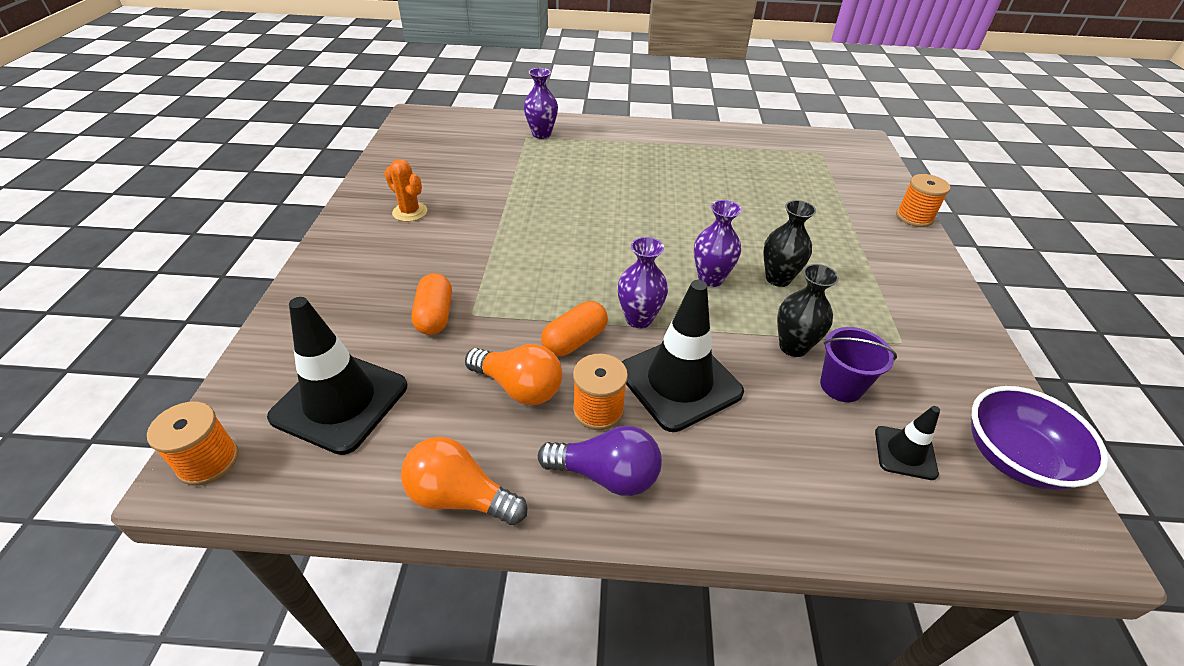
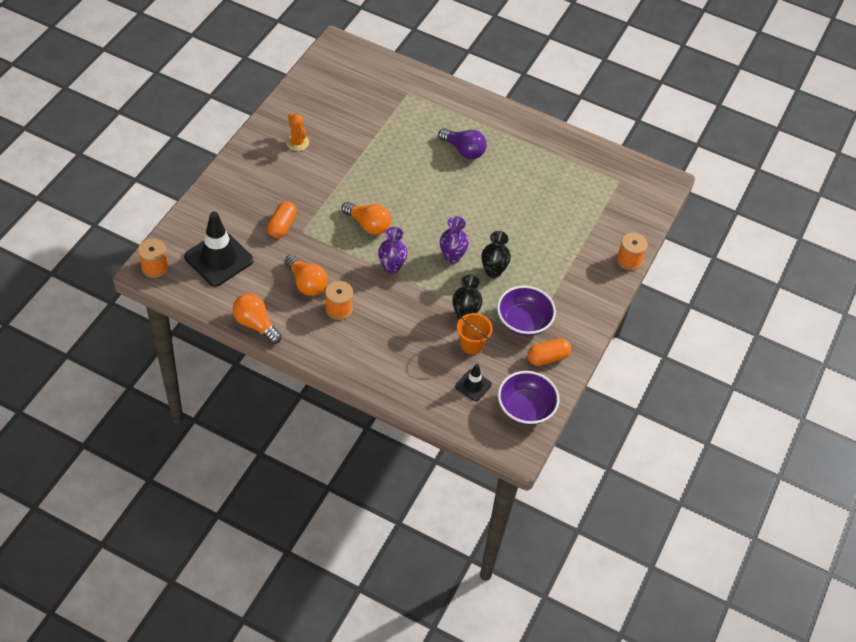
camera: 20 degrees right, 10 degrees up
purple vase [524,68,558,139] -> none
purple light bulb [538,425,662,496] -> purple light bulb moved to [438,128,487,159]
orange capsule [541,301,608,356] -> orange capsule moved to [528,338,571,366]
black traffic cone [622,280,744,432] -> none
purple bucket [820,327,897,402] -> orange bucket [457,313,493,354]
none -> orange light bulb [342,202,391,235]
none -> purple bowl [497,286,556,336]

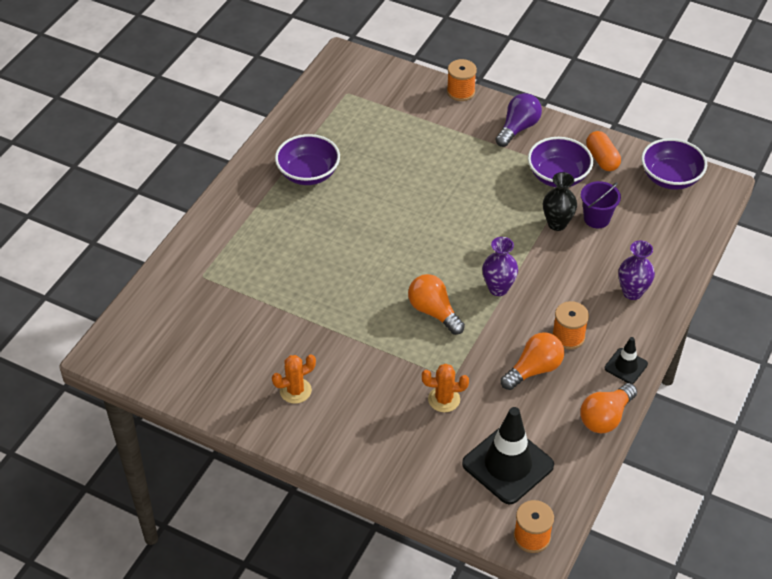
camera: 85 degrees left, 5 degrees down
orange capsule [267,201,297,238] -> orange cactus [422,364,469,412]
orange light bulb [342,202,391,235] -> orange light bulb turned 75 degrees counterclockwise [408,274,465,335]
purple light bulb [438,128,487,159] -> purple light bulb moved to [495,93,542,147]
purple vase [440,216,469,263] -> purple vase moved to [618,241,655,300]
black traffic cone [455,364,492,401] -> black traffic cone moved to [605,337,648,384]
orange bucket [457,313,493,354] -> purple bucket [581,181,621,228]
black vase [482,231,511,278] -> none
none -> purple bowl [275,134,340,185]

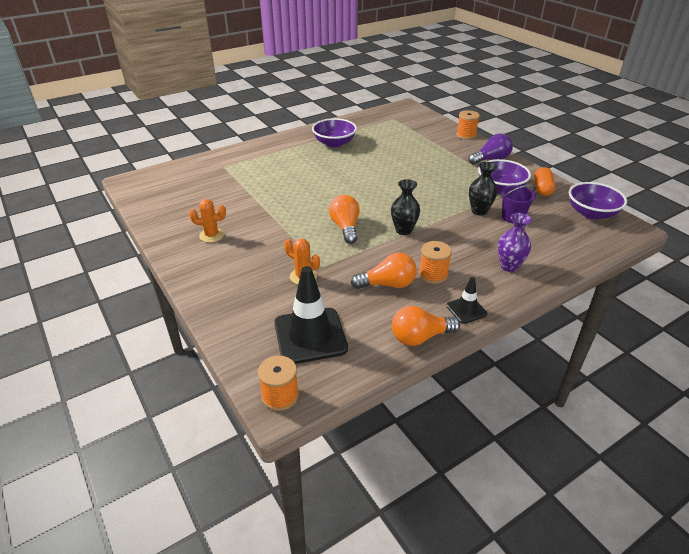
camera: 30 degrees right, 10 degrees down
purple vase [482,237,518,296] -> black vase [391,179,420,235]

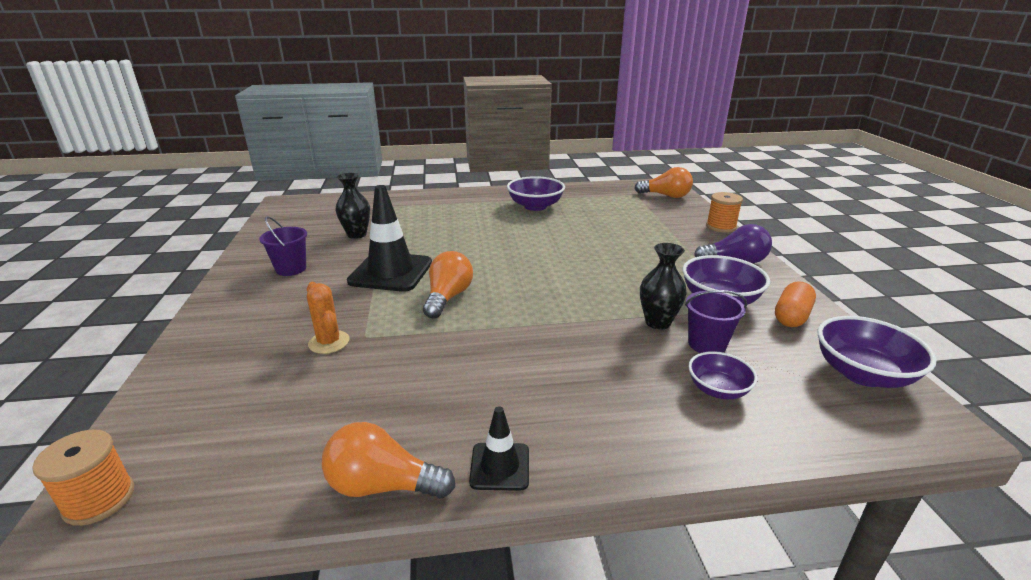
camera: 25 degrees right, 10 degrees down
orange cactus [189,199,226,243] -> purple bucket [259,216,307,276]
black traffic cone [274,266,348,364] -> black traffic cone moved to [347,185,432,292]
orange light bulb [351,252,417,289] -> orange light bulb moved to [634,167,693,198]
black vase [391,179,420,235] -> black vase moved to [335,173,370,239]
orange spool [419,241,452,284] -> none
purple vase [498,213,532,272] -> none
none -> purple bowl [688,351,758,399]

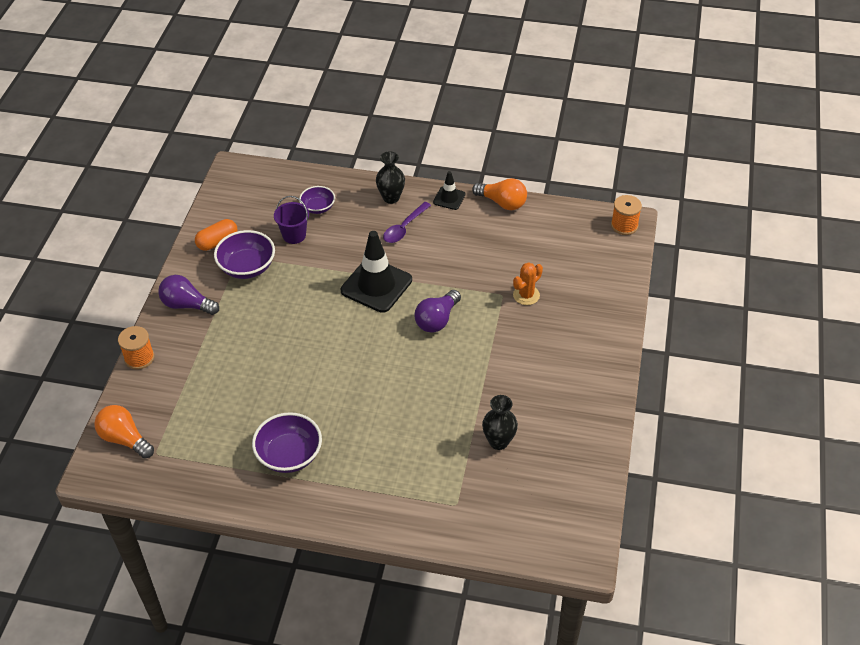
camera: 160 degrees left, 20 degrees up
purple bucket [259,216,307,276] -> none
orange cactus [307,282,350,354] -> orange cactus turned 60 degrees clockwise [513,262,543,305]
black traffic cone [347,185,432,292] -> black traffic cone moved to [341,231,412,313]
orange light bulb [423,251,473,318] -> purple light bulb [415,290,461,333]
black vase [640,243,687,330] -> black vase moved to [376,151,405,204]
purple bowl [818,316,937,388] -> none
none -> purple spoon [383,202,431,243]

